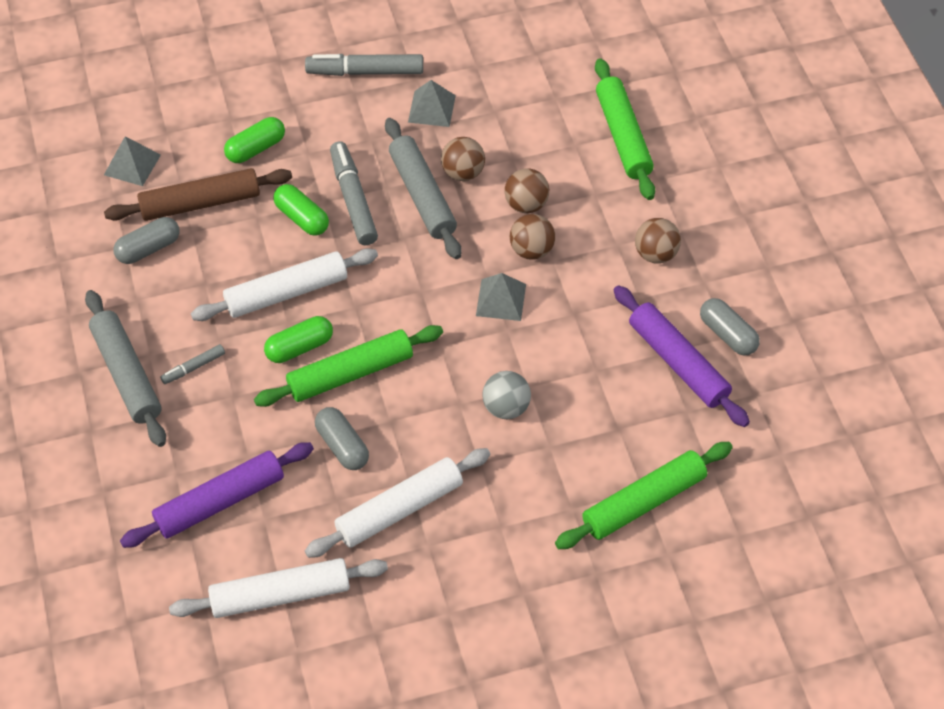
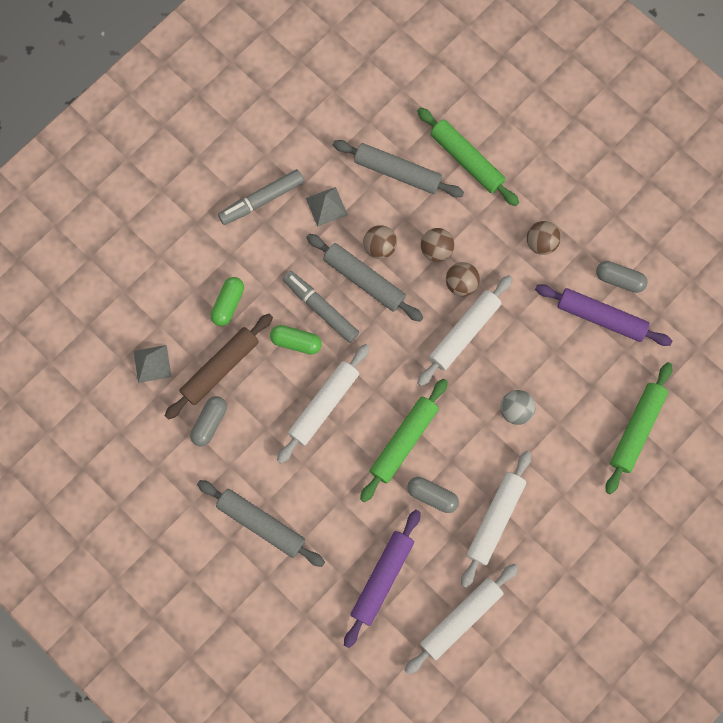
camera: 30 degrees left, 20 degrees up
grey marker [160,344,225,384] -> none
green capsule [264,316,333,363] -> none
grey pyramid [476,273,526,321] -> white rolling pin [417,275,513,386]
none -> grey rolling pin [333,140,464,197]

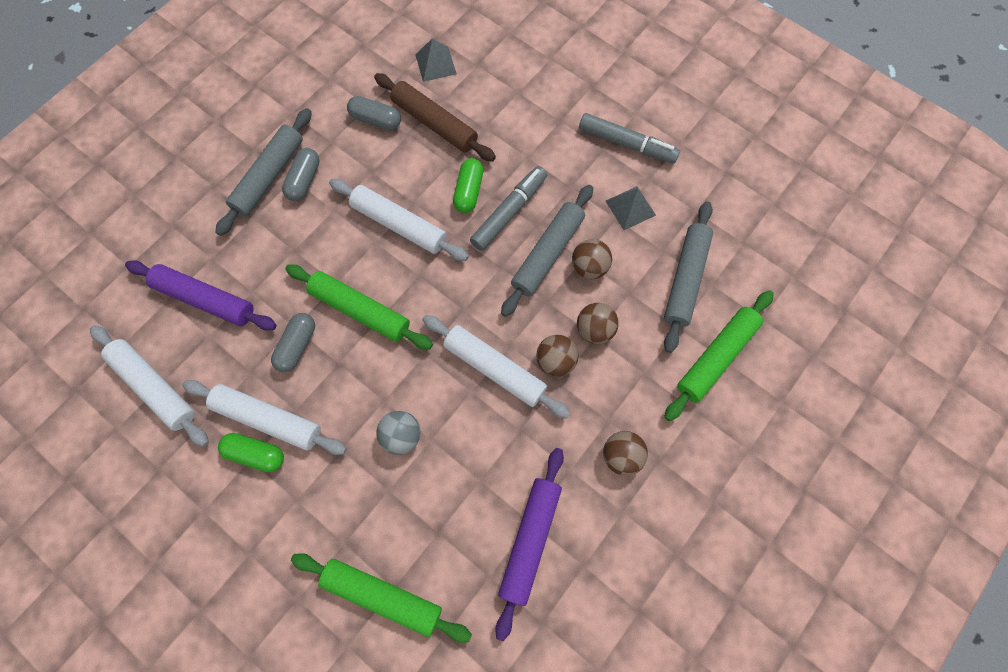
camera: 85 degrees right, 5 degrees down
green capsule [211,277,244,326] -> green capsule moved to [218,433,284,472]
grey marker [218,169,304,225] -> grey marker turned 150 degrees clockwise [579,113,680,163]
grey capsule [596,261,648,293] -> grey capsule moved to [282,148,320,201]

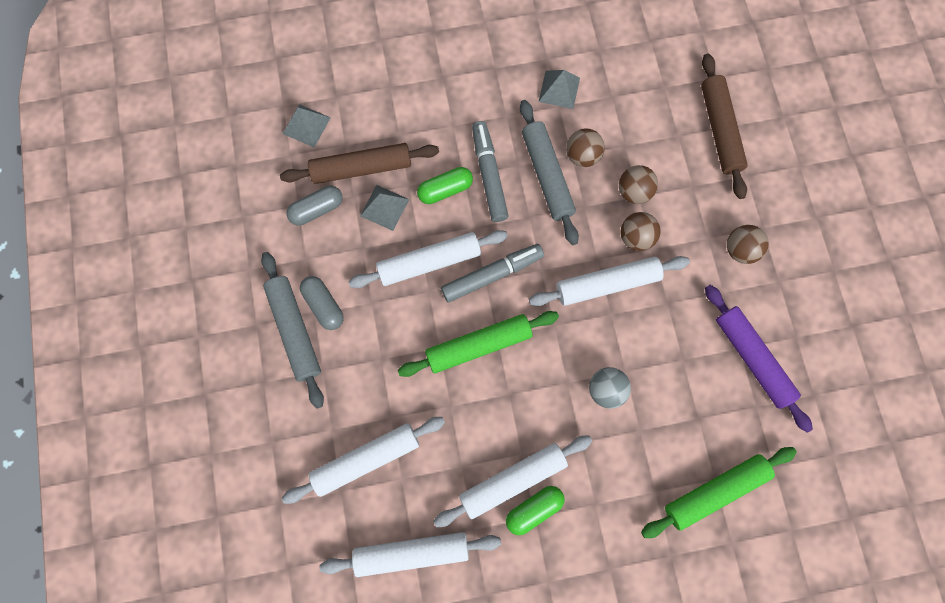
camera: 50 degrees left, 5 degrees up
purple rolling pin [125,260,277,331] -> white rolling pin [282,417,445,504]
grey capsule [271,313,315,372] -> none
green capsule [453,158,484,213] -> green capsule turned 75 degrees counterclockwise [417,167,473,204]
grey marker [579,113,680,163] -> grey marker moved to [441,244,544,302]
grey rolling pin [664,201,713,353] -> none
green rolling pin [664,290,774,421] -> brown rolling pin [701,53,748,199]
none -> grey pyramid [360,185,409,231]

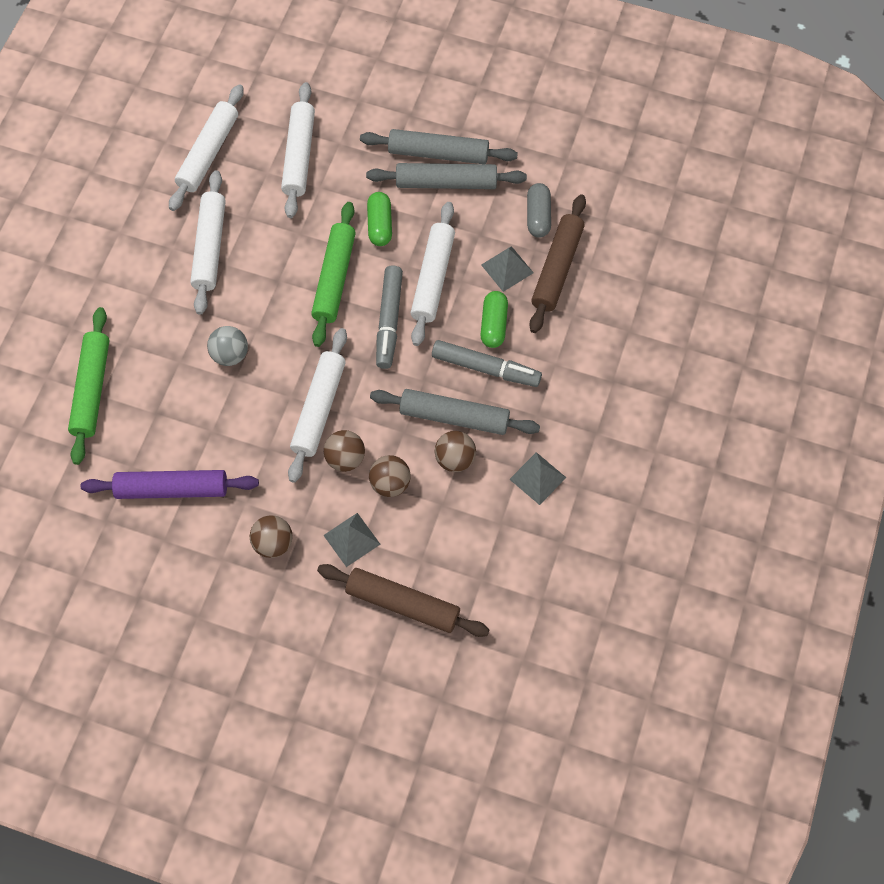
camera: 120 degrees right, 10 degrees down
grey pyramid [283,104,331,147] -> grey pyramid moved to [323,513,380,567]
grey capsule [300,276,344,330] -> grey rolling pin [366,163,527,189]
green capsule [506,486,565,535] -> green capsule moved to [367,192,392,246]

